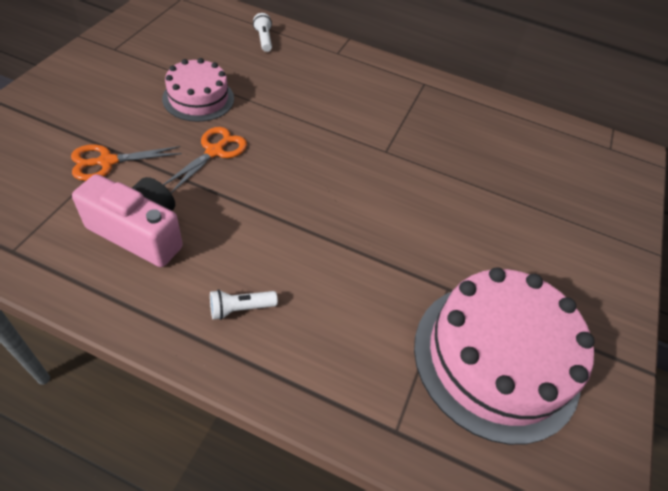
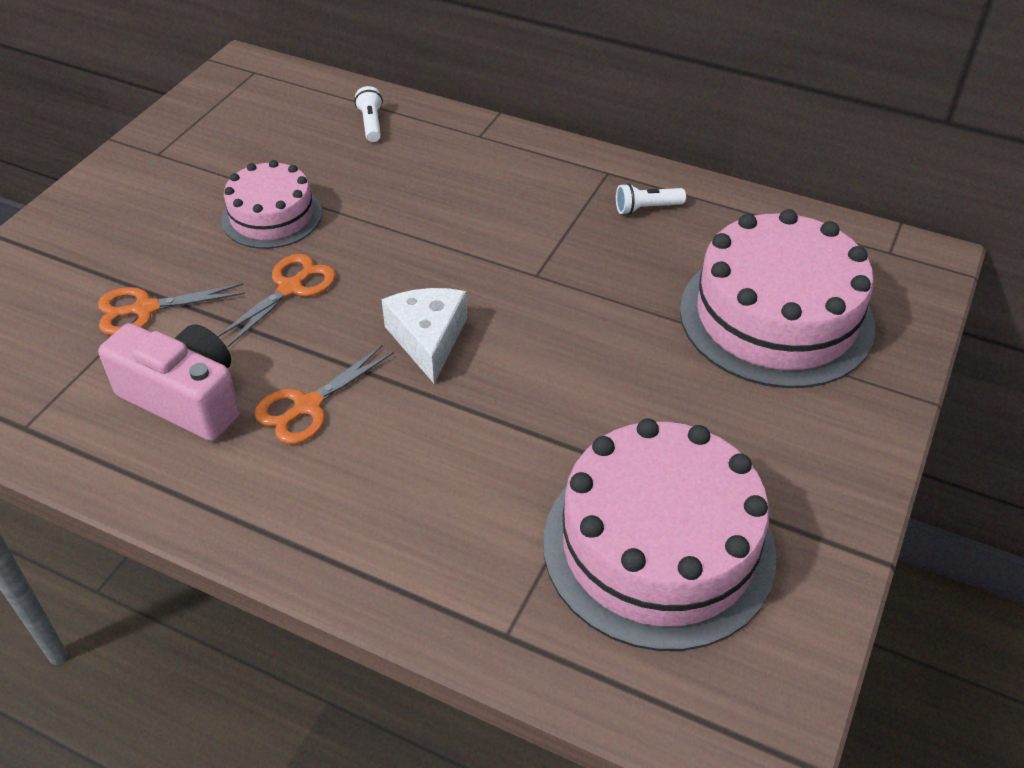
camera: 10 degrees right, 5 degrees down
white flashlight [210,290,278,320] -> white flashlight moved to [616,183,686,215]
none -> orange scissors [255,345,394,444]
none -> white cheese [381,288,467,383]
none -> pink cake [680,209,875,388]

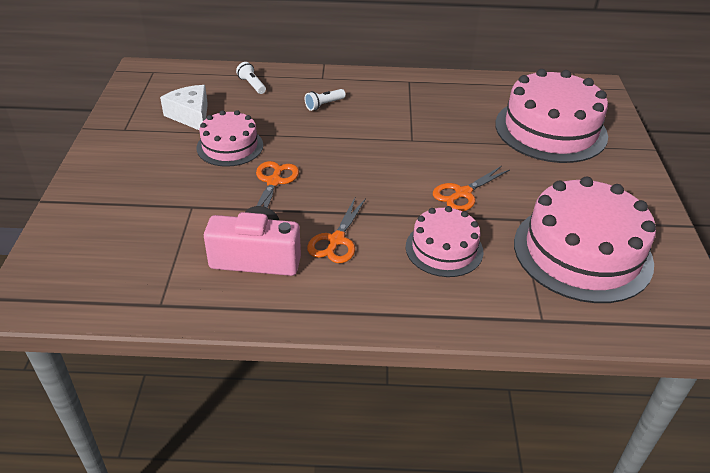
camera: 25 degrees left, 5 degrees down
orange scissors [98,283,245,335] -> orange scissors moved to [433,166,510,211]
white cheese [381,288,467,383] -> white cheese moved to [160,85,208,130]
white flashlight [616,183,686,215] -> white flashlight moved to [305,89,346,111]
none -> pink cake [406,206,483,277]

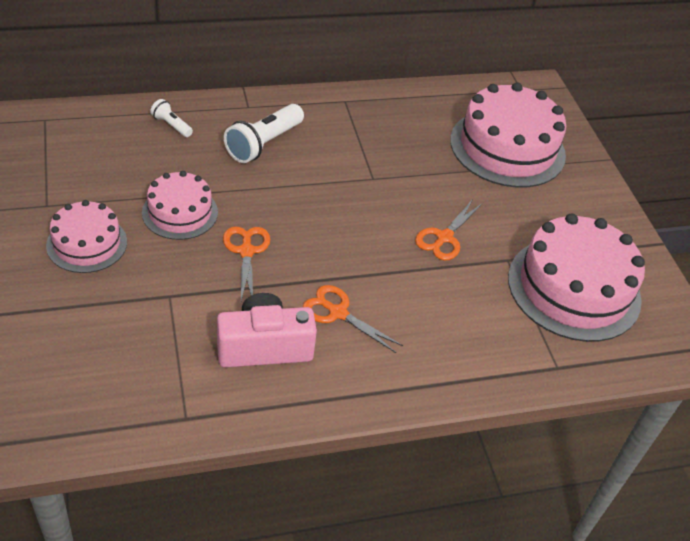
camera: 20 degrees left, 5 degrees up
white cheese [160,85,208,130] -> none
white flashlight [305,89,346,111] -> white flashlight [224,104,304,163], size x1.91
orange scissors [307,198,366,263] -> orange scissors turned 120 degrees clockwise [303,285,403,353]
pink cake [406,206,483,277] -> pink cake moved to [46,200,127,273]

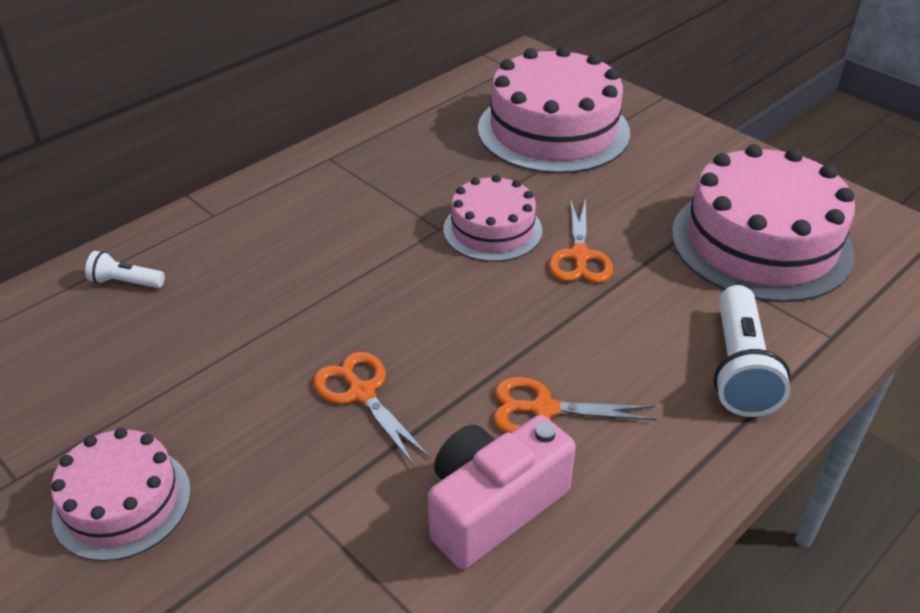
camera: 25 degrees left, 5 degrees down
pink cake [142,171,218,240] -> pink cake moved to [443,175,542,262]
white flashlight [224,104,304,163] -> white flashlight moved to [713,285,791,417]

